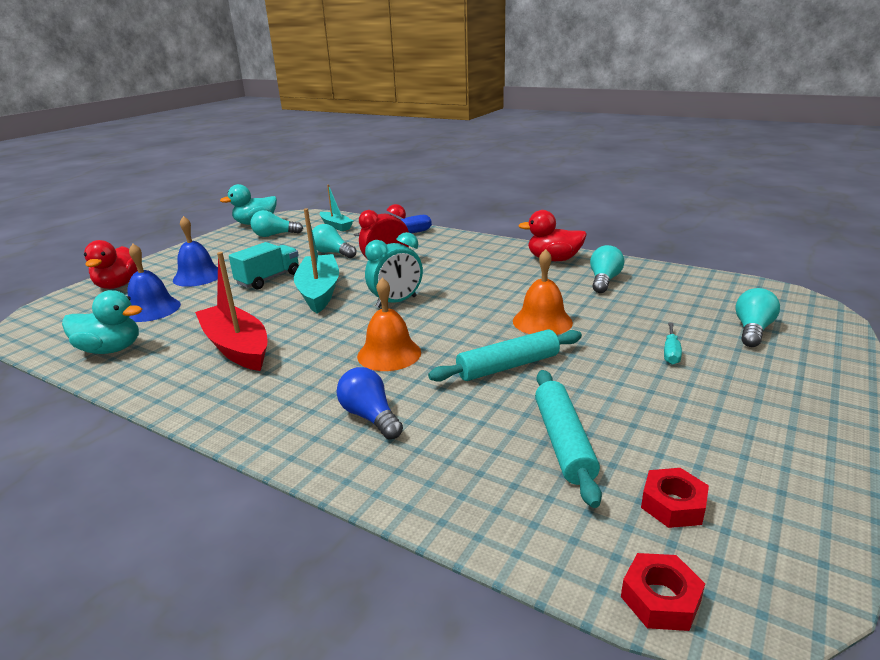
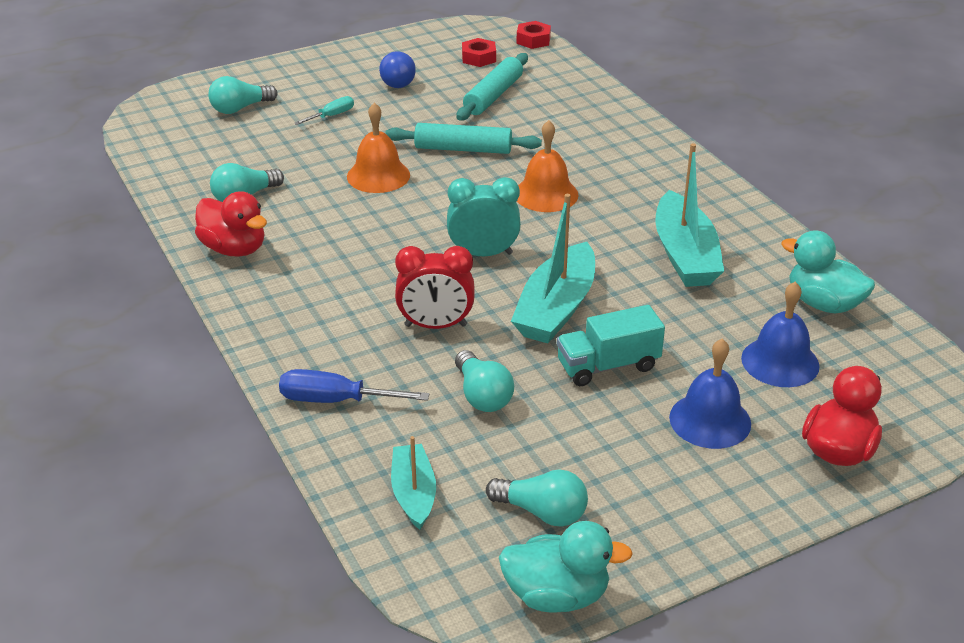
camera: 150 degrees left, 10 degrees up
red boat [195,252,267,371] -> turquoise boat [655,143,724,287]
blue light bulb [337,367,403,440] -> blue light bulb moved to [379,51,416,88]

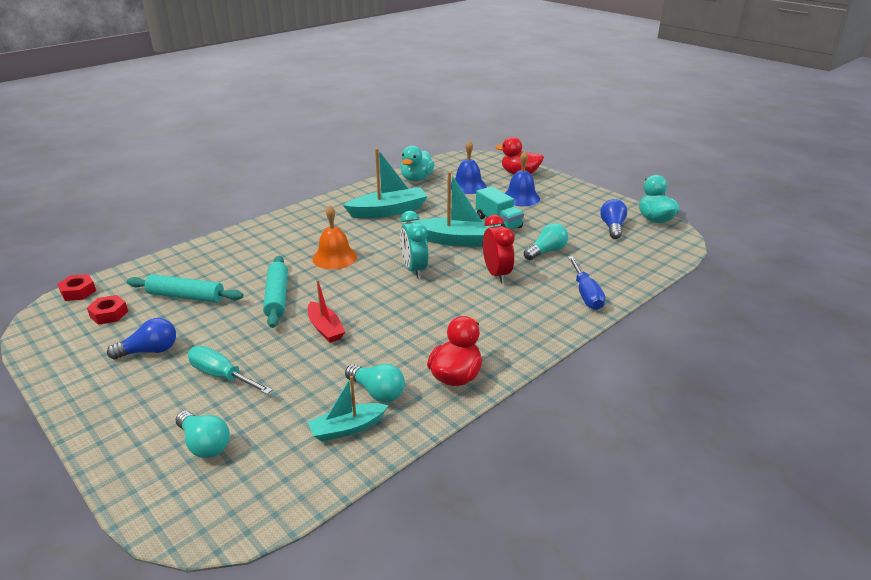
camera: 105 degrees left, 5 degrees down
turquoise screwdriver [294,96,354,125] -> turquoise screwdriver [188,346,272,394], size x1.60
orange bell [347,103,410,193] -> red boat [308,280,345,343]
turquoise boat [391,436,436,530] -> turquoise boat moved to [308,376,388,441]
turquoise light bulb [486,469,588,527] -> blue light bulb [600,199,627,239]

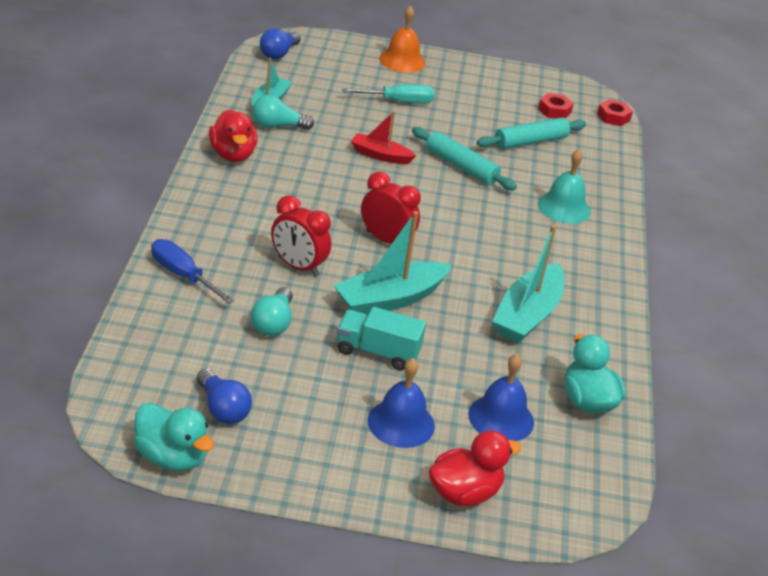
camera: 135 degrees right, 5 degrees up
blue light bulb [107,318,176,359] -> blue light bulb moved to [260,29,301,59]
turquoise light bulb [175,411,230,458] -> none
orange bell [312,206,357,269] -> orange bell moved to [379,5,426,73]
turquoise clock [400,211,428,278] -> red clock [361,172,421,244]
none -> turquoise bell [538,149,591,224]

